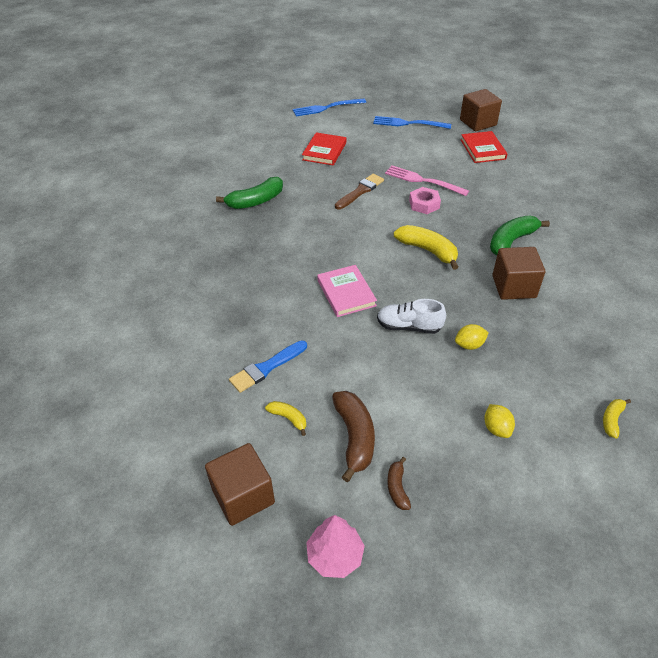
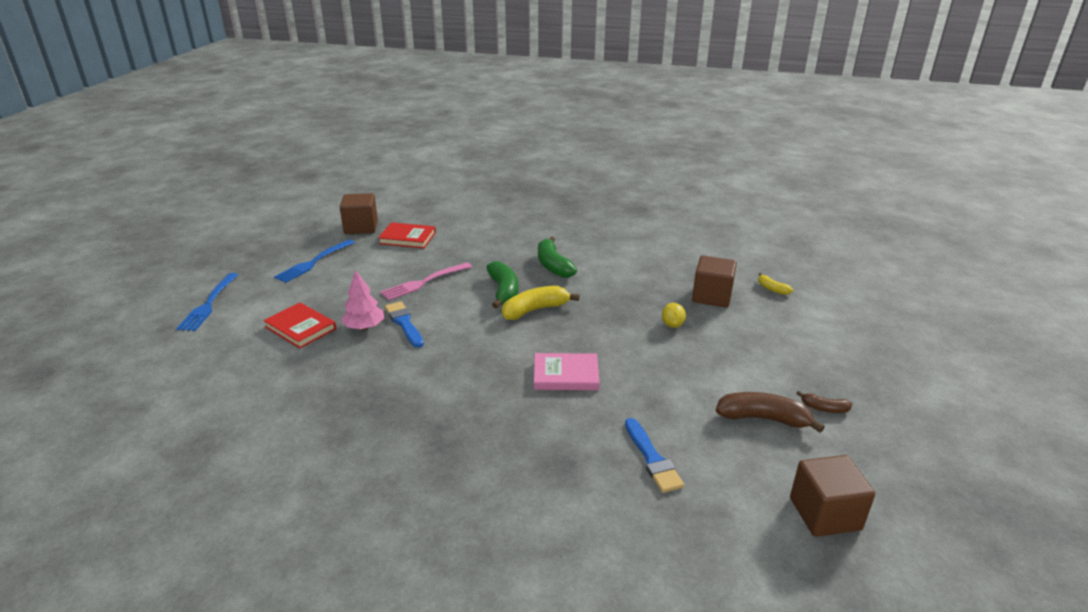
camera: 70 degrees left, 15 degrees down
green banana [216,177,283,209] -> green banana moved to [486,261,518,309]
yellow banana [265,401,306,436] -> none
pink tree [306,515,365,578] -> pink tree moved to [341,270,384,330]
brown brush [335,174,384,209] -> blue brush [385,301,424,348]
white shoe [377,299,446,334] -> none
pink nut [409,187,441,214] -> none
yellow lemon [484,404,515,438] -> none
brown cube [493,247,545,300] -> brown cube moved to [692,255,737,308]

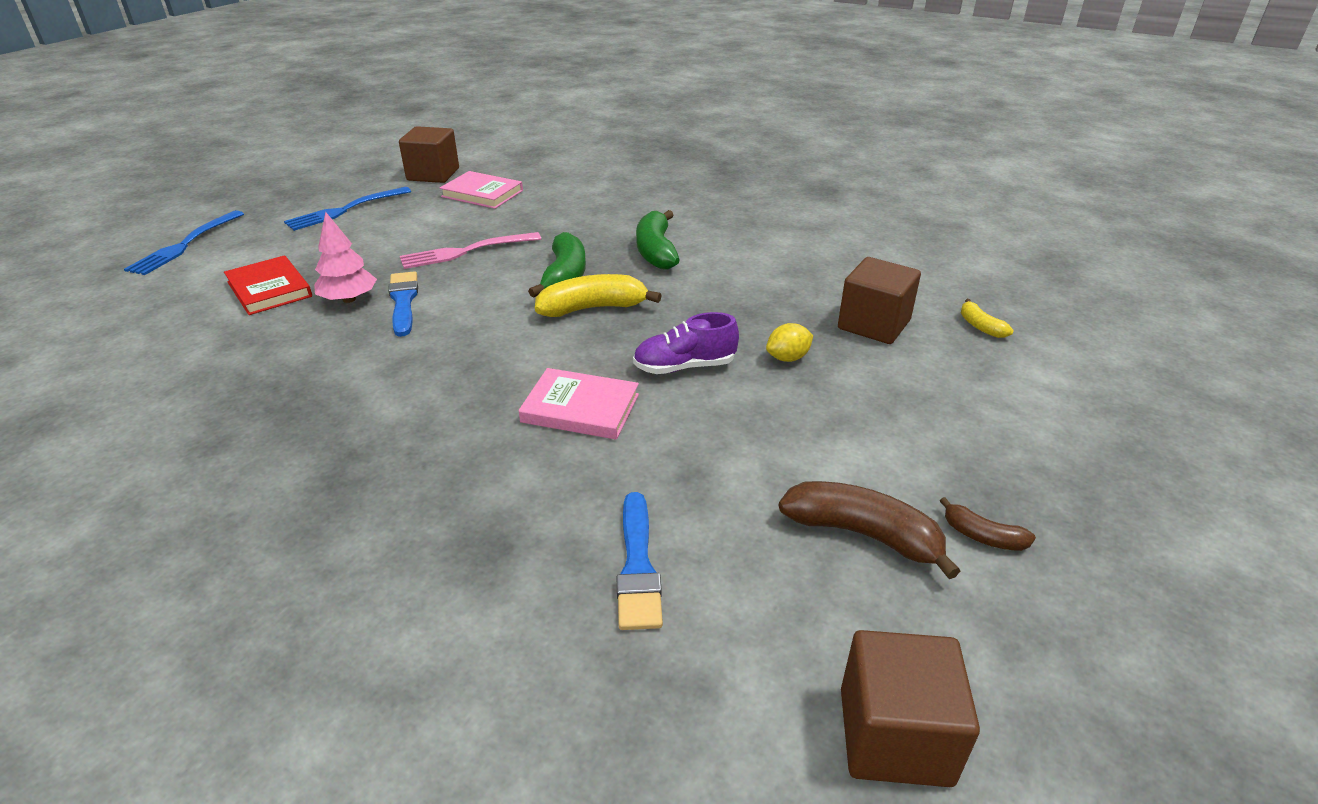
camera: 15 degrees right, 5 degrees up
red book [378,222,436,248] -> pink book [440,171,523,209]
yellow lemon [662,303,686,328] -> yellow lemon turned 45 degrees clockwise [766,323,813,362]
none -> purple shoe [633,312,739,374]

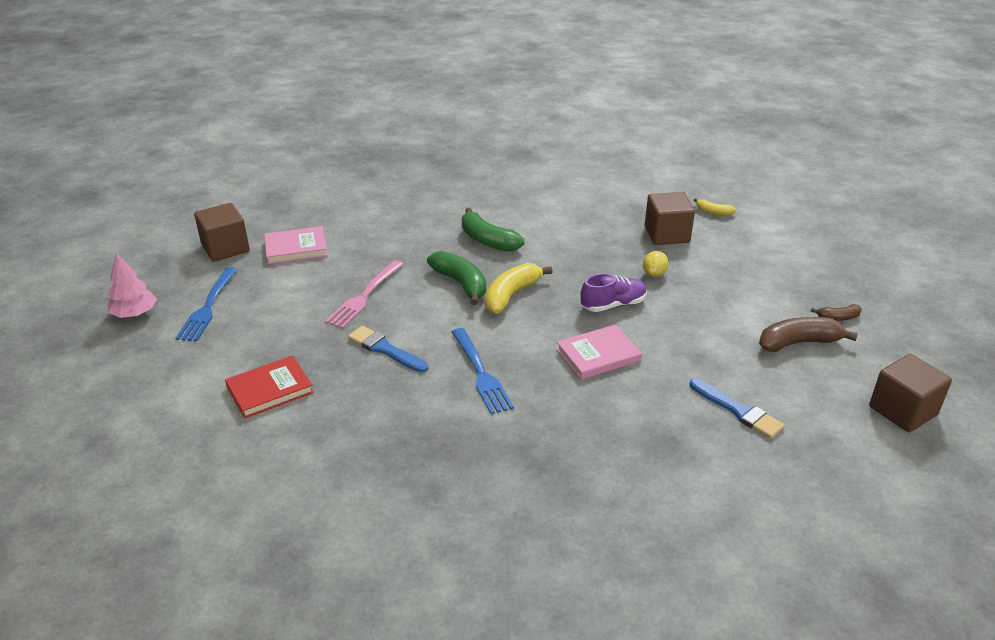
camera: 40 degrees left, 0 degrees up
blue fork [124,210,244,275] -> blue fork moved to [452,328,514,414]
red book [224,255,312,315] -> red book turned 45 degrees counterclockwise [225,356,314,418]
pink tree [314,212,377,303] -> pink tree moved to [108,253,157,318]
purple shoe [633,312,739,374] -> purple shoe turned 150 degrees counterclockwise [581,273,647,312]

